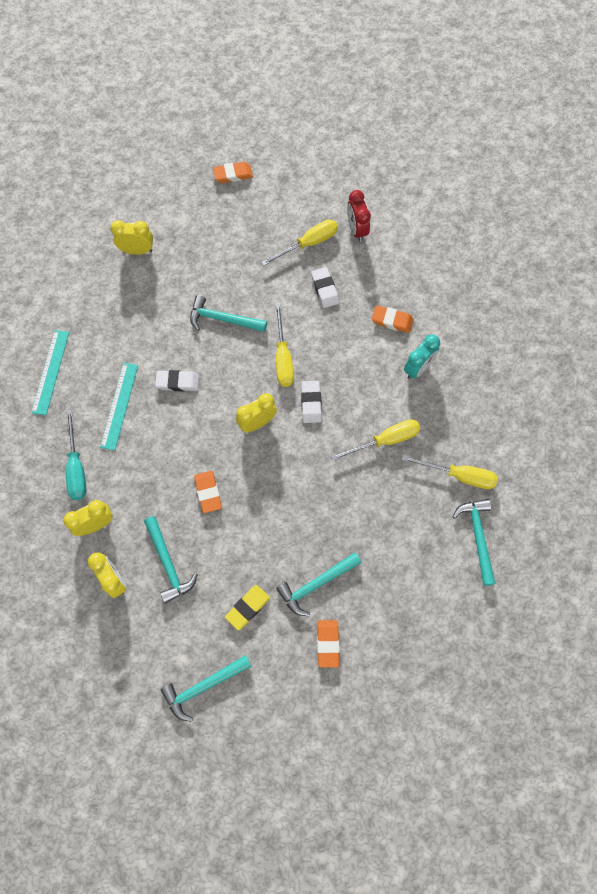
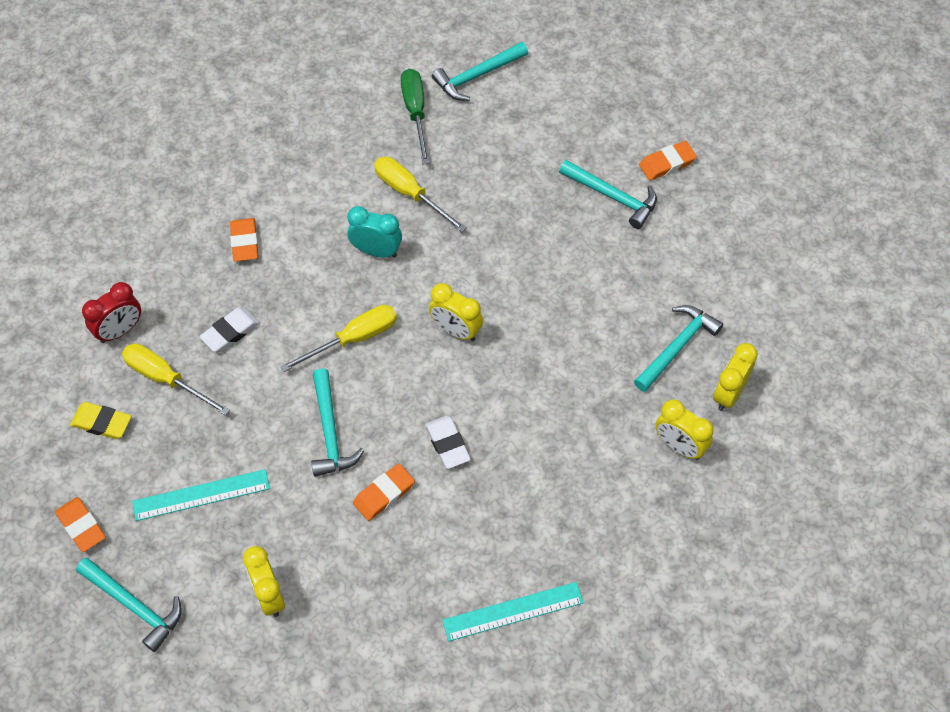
camera: 115 degrees left, 10 degrees down
turquoise screwdriver [66,409,86,500] -> none
turquoise ruler [100,362,138,450] -> turquoise ruler moved to [132,469,270,521]
turquoise hammer [160,655,252,722] -> turquoise hammer moved to [76,558,182,652]
orange eraser [194,471,222,513] -> orange eraser moved to [353,464,415,521]
yellow eraser [225,585,270,631] -> yellow eraser moved to [70,402,131,439]
white eraser [301,381,322,423] -> none
yellow screwdriver [402,455,498,489] -> green screwdriver [401,69,430,164]
turquoise clock [404,334,440,379] -> turquoise clock moved to [347,206,402,258]

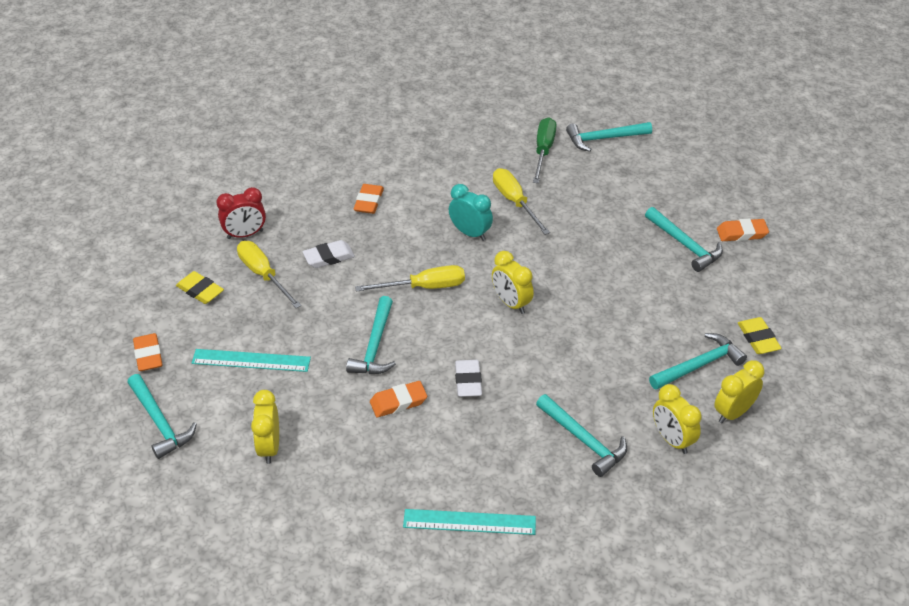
camera: 20 degrees right, 15 degrees down
none -> turquoise hammer [536,394,627,477]
none -> yellow eraser [738,317,782,354]

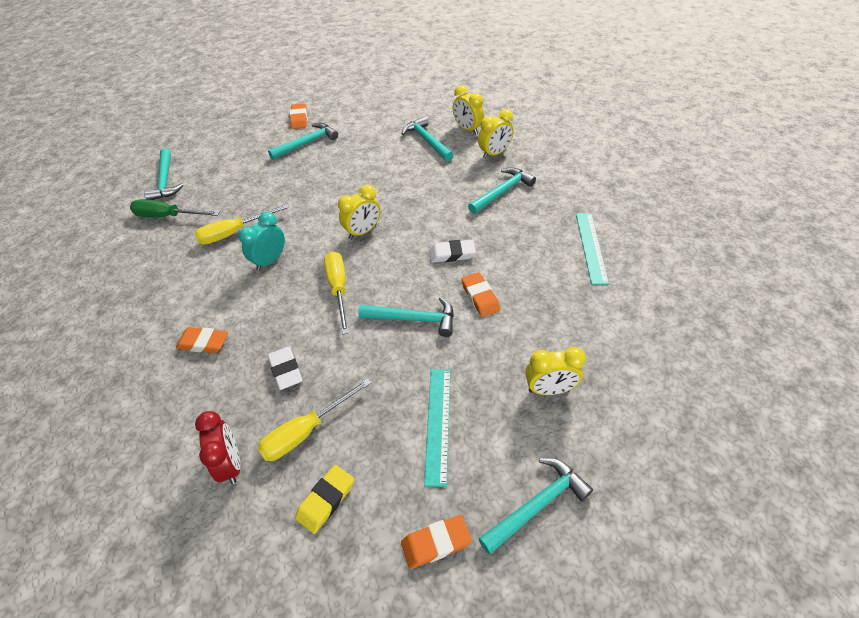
camera: 90 degrees left, 5 degrees up
yellow eraser [738,317,782,354] -> none

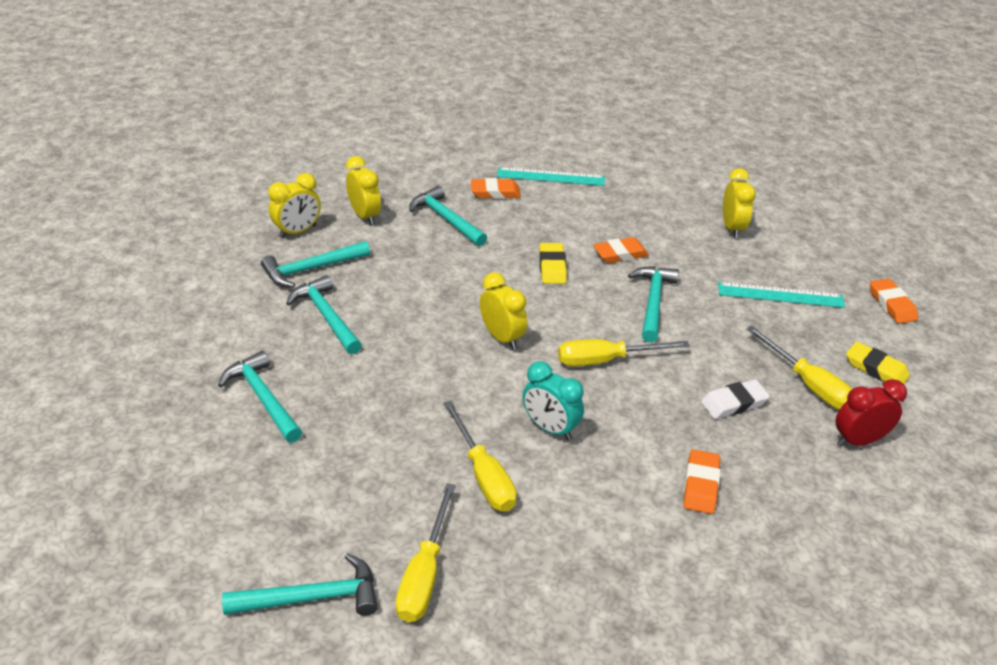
camera: 90 degrees left, 10 degrees down
green screwdriver [130,199,220,218] -> yellow screwdriver [395,483,456,622]
orange eraser [290,103,307,129] -> orange eraser moved to [471,178,521,199]
white eraser [429,240,476,263] -> yellow eraser [539,243,567,284]
turquoise hammer [478,458,593,554] -> turquoise hammer moved to [286,275,362,354]

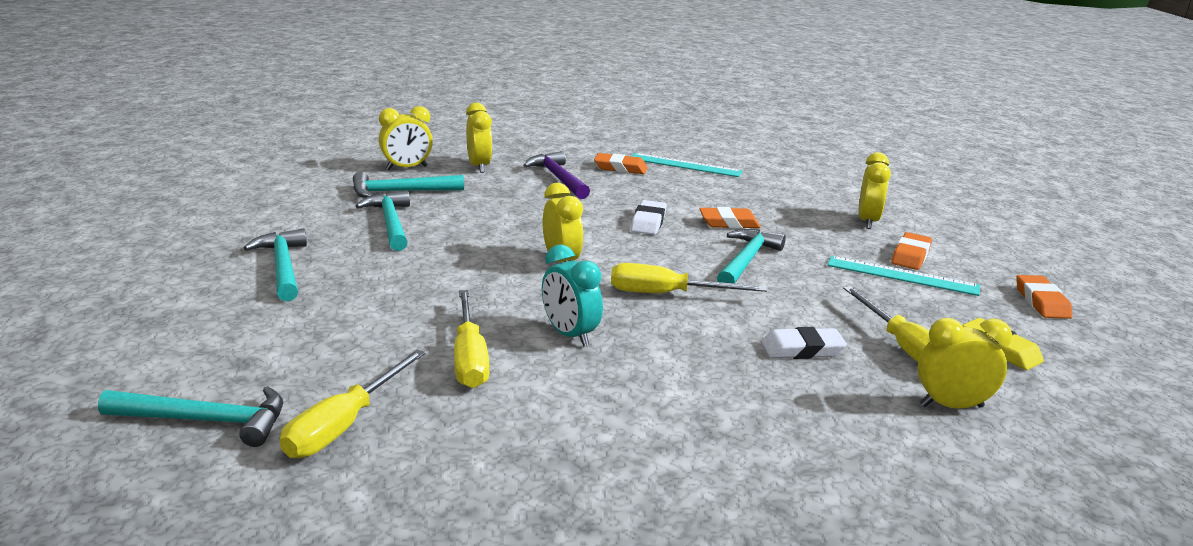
camera: 15 degrees right, 15 degrees down
turquoise hammer [409,186,487,247] -> purple hammer [523,151,590,199]
yellow eraser [539,243,567,284] -> white eraser [631,200,667,235]
orange eraser [683,449,720,514] -> orange eraser moved to [891,232,932,270]
red clock [835,379,907,447] -> yellow clock [918,318,1012,409]

